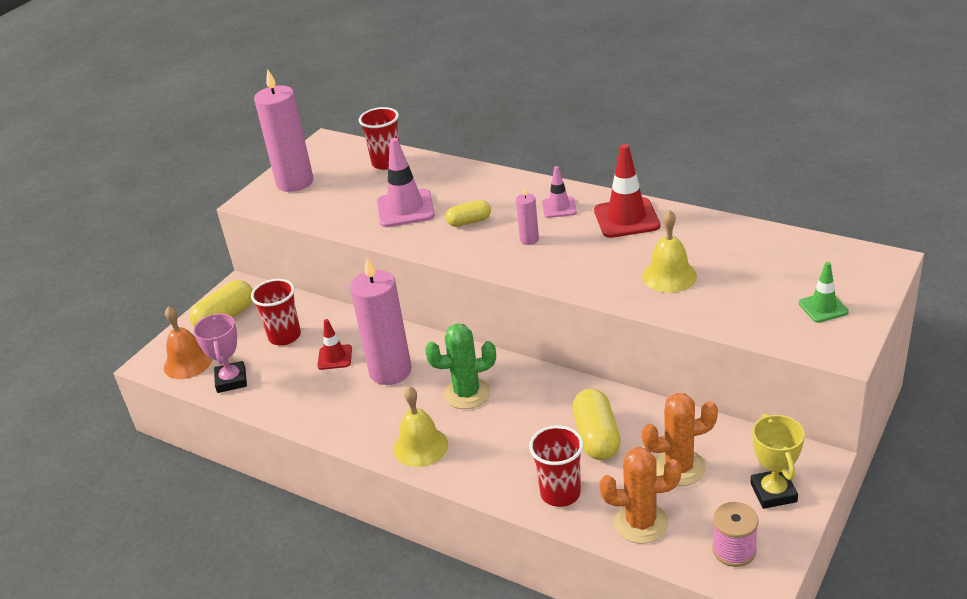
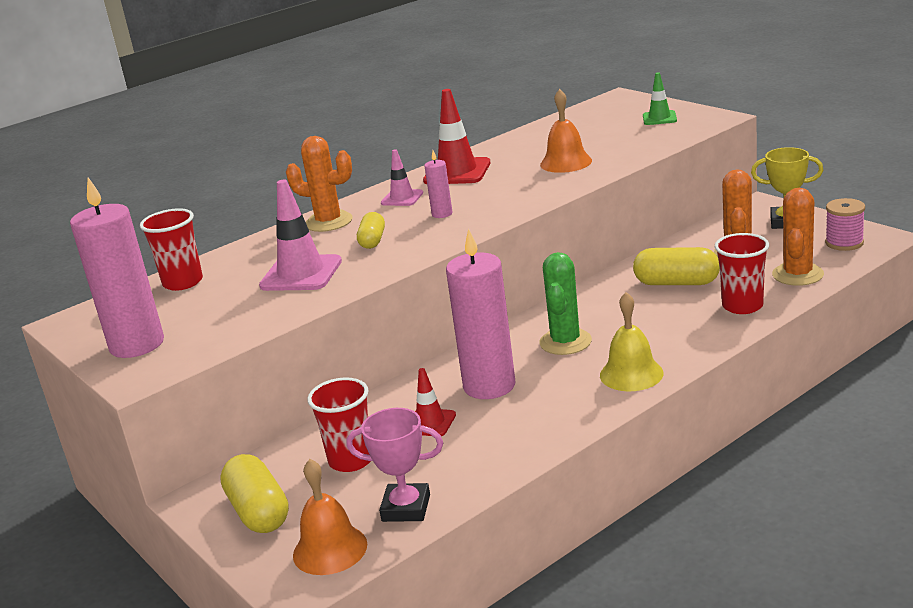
camera: 70 degrees left, 10 degrees down
yellow bell [642,210,697,293] -> orange bell [540,89,592,173]
none -> orange cactus [286,136,352,232]

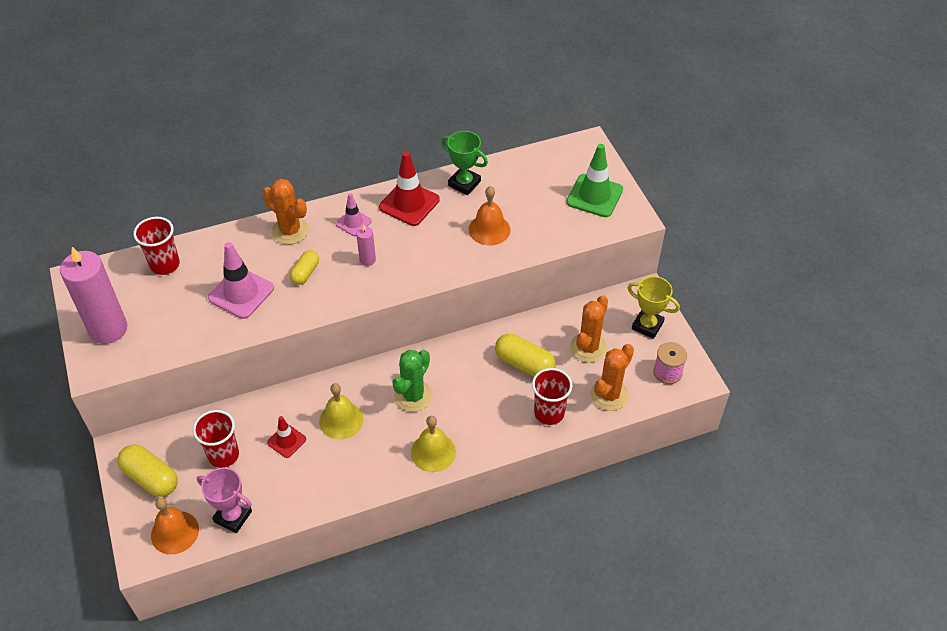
camera: 15 degrees right, 25 degrees up
yellow capsule [220,454,289,533] -> yellow capsule turned 45 degrees counterclockwise [117,445,178,497]
pink candle [446,228,516,399] -> yellow bell [319,383,363,440]
green traffic cone [643,73,677,125] -> green traffic cone [566,144,623,217], size x1.73
none -> green trophy [441,131,488,195]

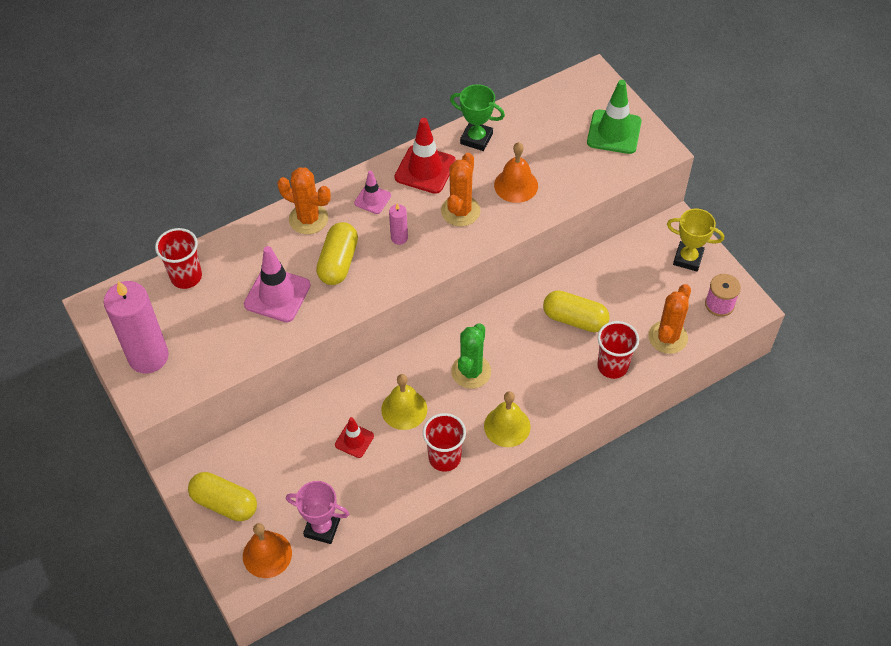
camera: 10 degrees left, 5 degrees up
red cup [193,410,239,468] -> red cup moved to [423,413,466,472]
yellow capsule [290,250,319,285] -> yellow capsule [316,222,358,285], size x1.61
orange cactus [570,295,608,363] -> orange cactus moved to [441,153,480,227]

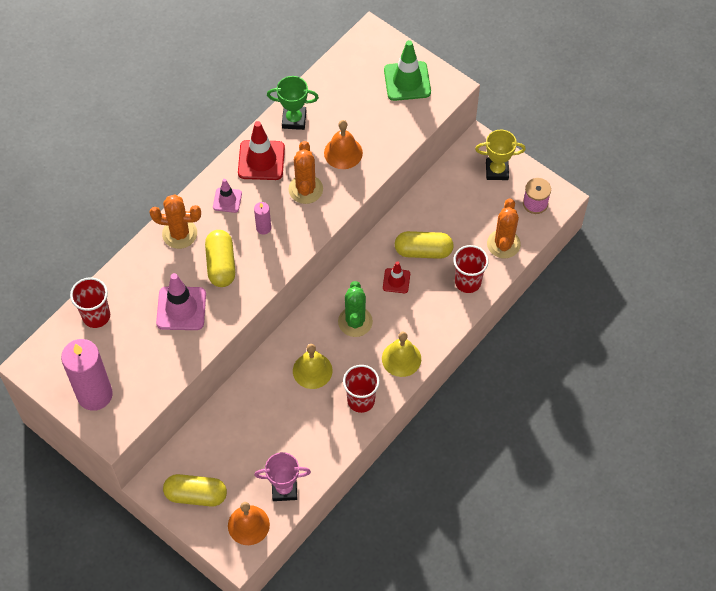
camera: 20 degrees left, 5 degrees up
red traffic cone [335,417,374,458] -> red traffic cone moved to [383,261,410,293]

